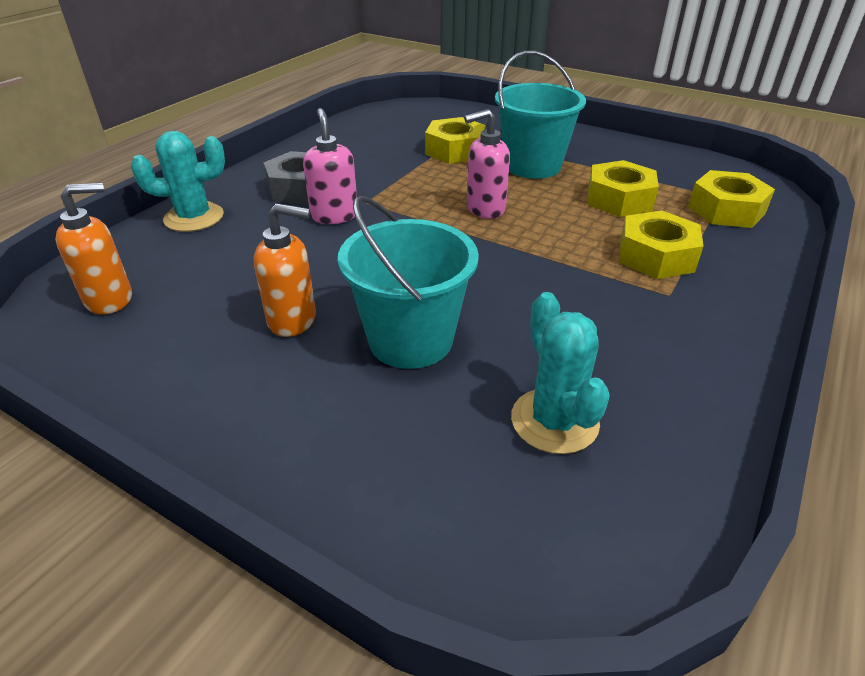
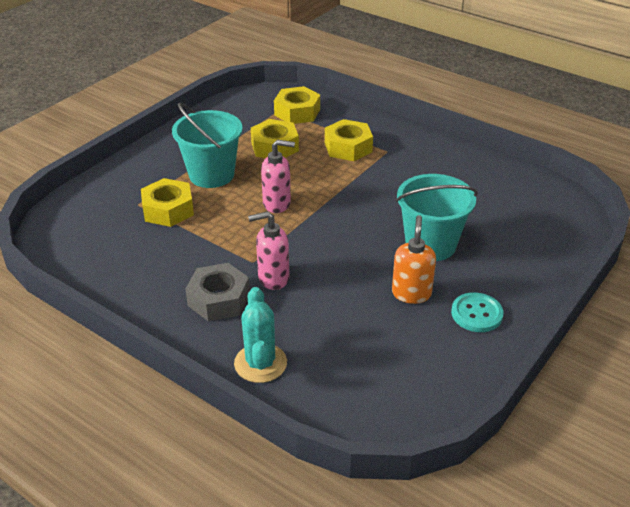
camera: 85 degrees left, 0 degrees up
orange soap dispenser [55,183,132,315] -> none
pink soap dispenser [464,109,510,219] -> pink soap dispenser turned 75 degrees counterclockwise [261,140,295,213]
turquoise cactus [511,292,610,454] -> none
none -> turquoise button [451,292,504,332]

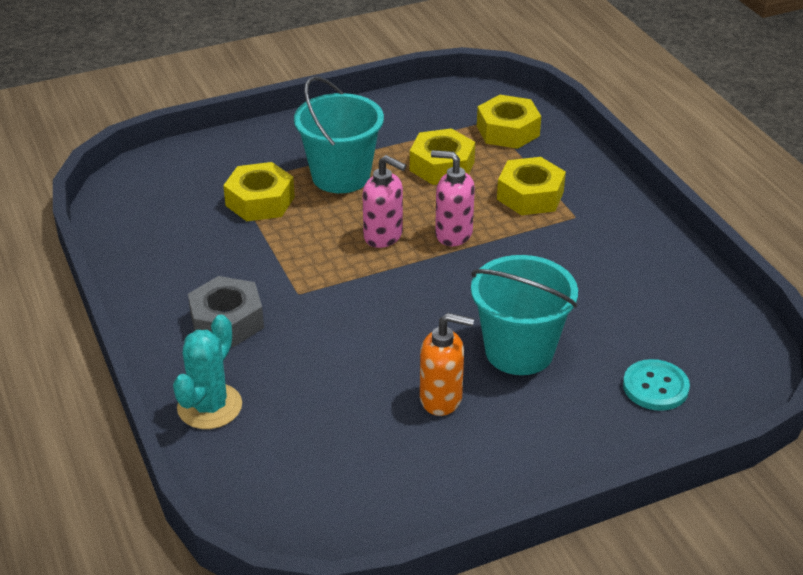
camera: 30 degrees right, 0 degrees up
pink soap dispenser [248,211,290,290] -> pink soap dispenser moved to [431,150,475,246]
orange soap dispenser [392,215,436,304] -> orange soap dispenser turned 60 degrees clockwise [420,313,474,416]
turquoise button [451,292,504,332] -> turquoise button moved to [623,359,690,411]

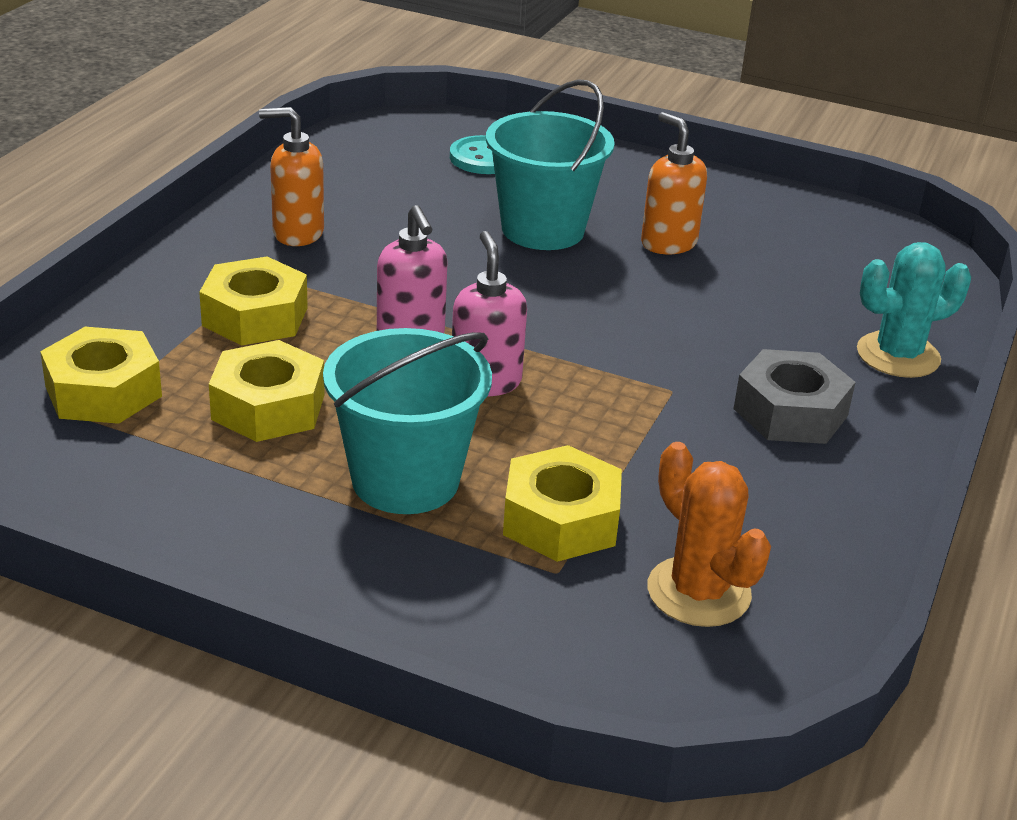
camera: 135 degrees left, 5 degrees down
none -> orange soap dispenser [259,107,324,246]
none -> orange cactus [647,442,771,627]

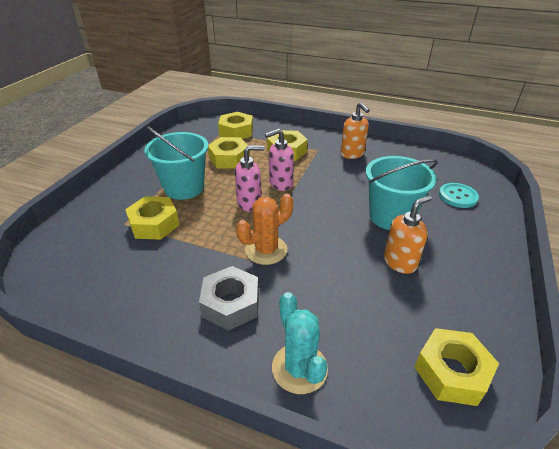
camera: 90 degrees right, 5 degrees up
orange soap dispenser [259,107,324,246] -> orange soap dispenser turned 150 degrees clockwise [340,102,370,159]
orange cactus [647,442,771,627] -> orange cactus moved to [236,194,293,265]
none -> yellow nut [414,328,499,406]

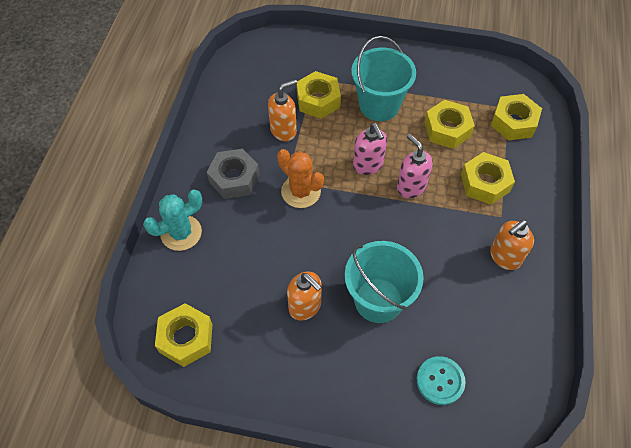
camera: 80 degrees right, 20 degrees up
none -> orange soap dispenser [268,79,297,141]

